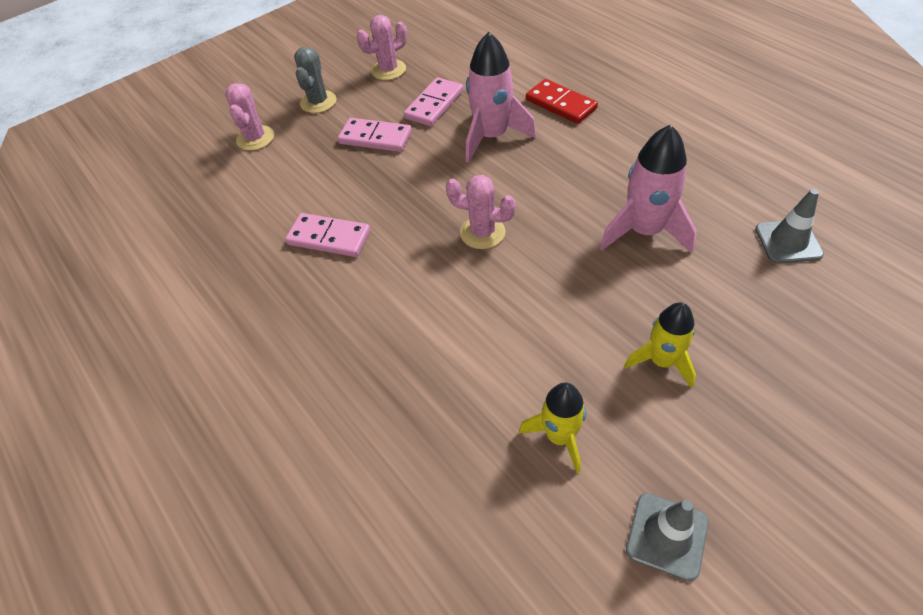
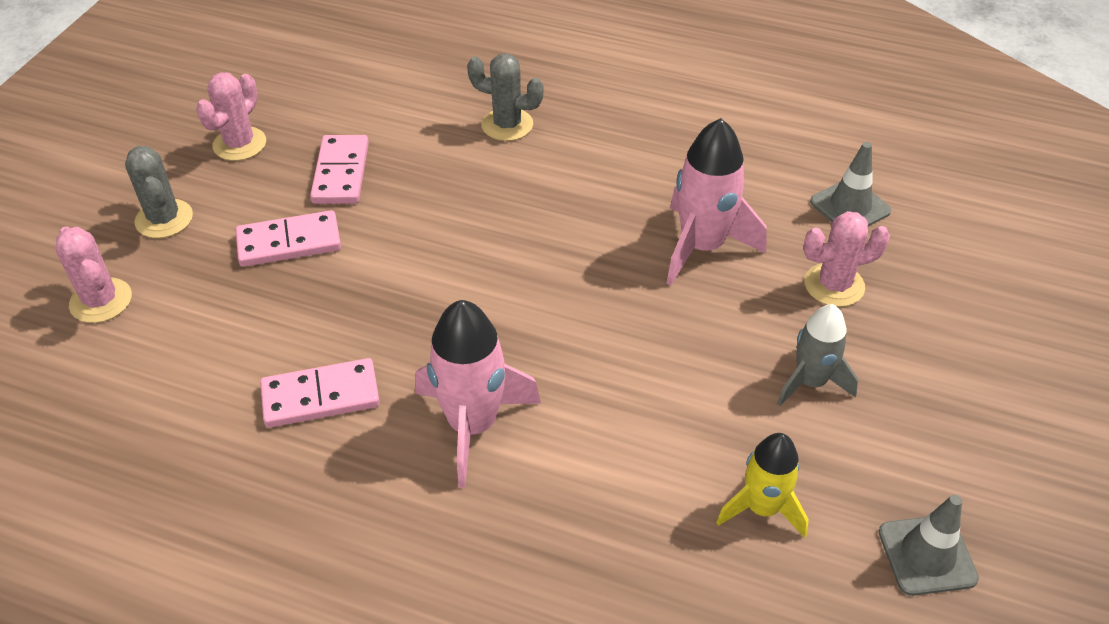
camera: 35 degrees left, 5 degrees down
pink cactus [446,175,515,249] -> pink cactus moved to [803,211,890,307]
pink rocket [466,32,536,163] -> pink rocket moved to [415,300,541,488]
red domino [526,79,598,124] -> grey cactus [467,54,544,141]
yellow rocket [624,302,696,388] -> grey rocket [777,304,858,406]

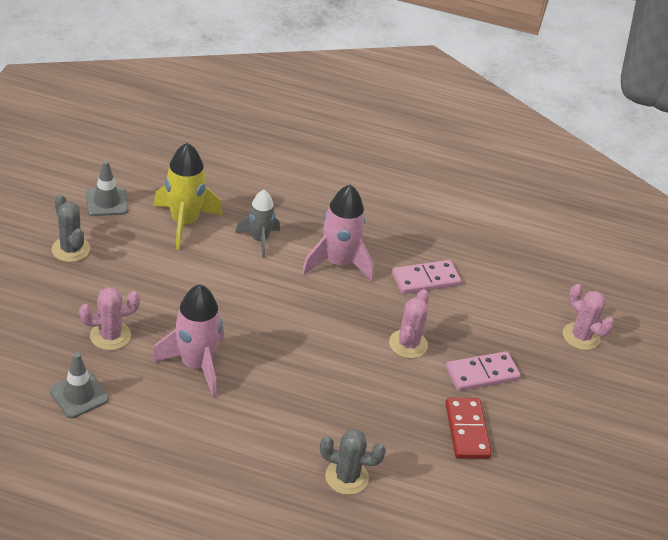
camera: 170 degrees right, 5 degrees down
grey cactus [125,146,193,238] -> grey cactus moved to [52,194,90,262]
pink cactus [196,72,266,161] -> pink cactus moved to [389,289,429,359]
pink domino [310,135,369,204] -> red domino [445,398,492,459]
yellow rocket [716,433,809,538] -> yellow rocket [154,143,223,250], size x1.55
grey rocket [777,304,858,406] -> grey rocket moved to [235,190,280,258]

